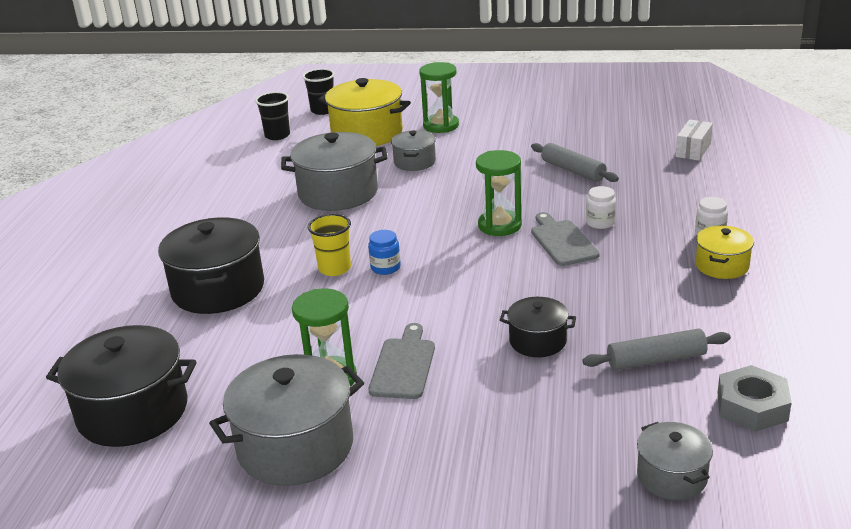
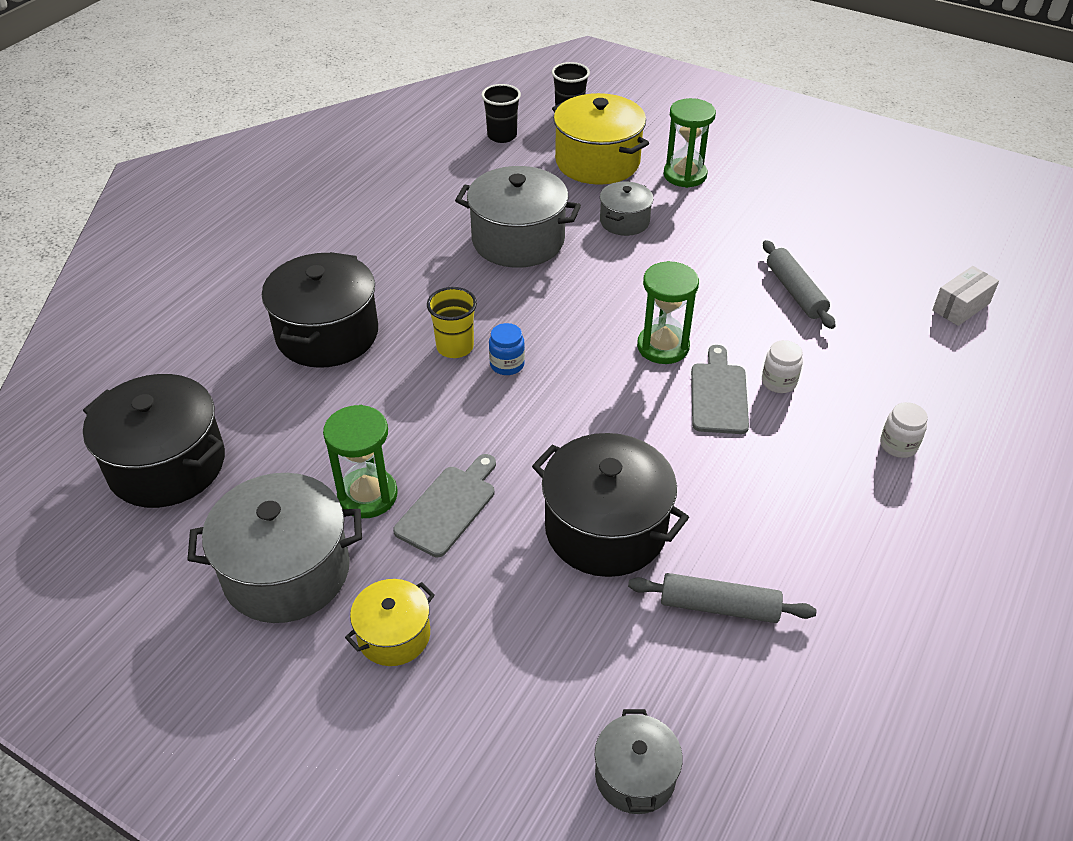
camera: 20 degrees right, 15 degrees up
black pot [500,297,576,357] -> black pot [532,433,689,577], size x1.82
yellow pot [696,226,754,279] -> yellow pot moved to [345,579,435,666]
grey nut [717,365,792,432] -> none

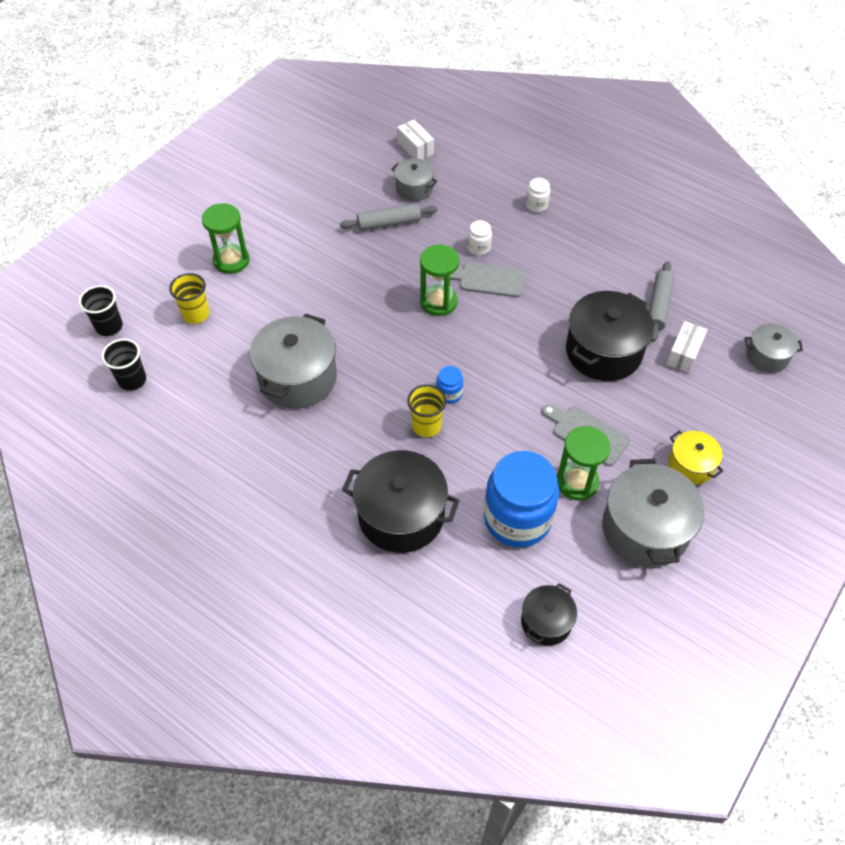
camera: 85 degrees left, 10 degrees up
black pot [83,374,225,508] -> black pot [521,583,577,646], size x0.55
yellow pot [552,93,649,185] -> yellow cup [169,273,209,324]
grey pot [600,182,653,236] -> grey pot moved to [391,158,438,201]
none -> blue jar [484,451,559,548]
none -> white box [666,321,708,373]

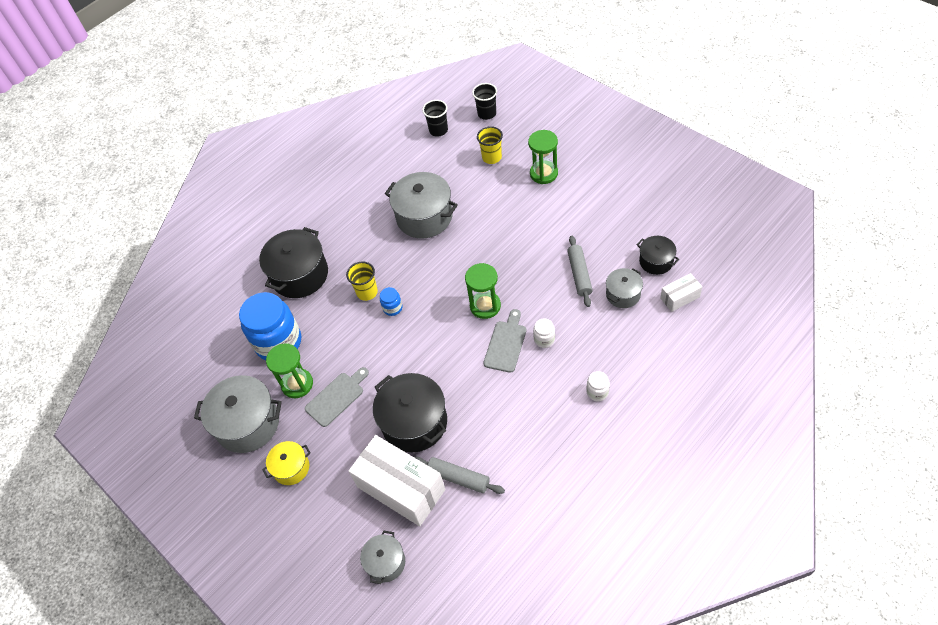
camera: 105 degrees right, 0 degrees up
black pot [521,583,577,646] -> black pot moved to [637,236,679,275]
white box [666,321,708,373] -> white box [348,435,445,526], size x2.07

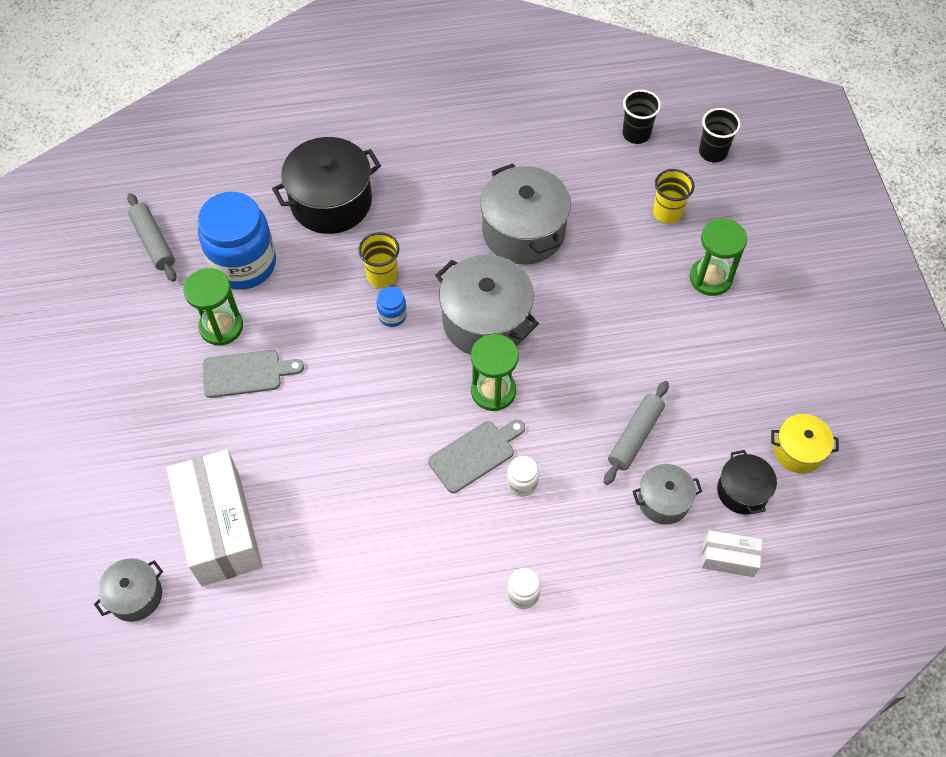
camera: 30 degrees right, 5 degrees up
grey pot [194,375,282,453] -> grey pot moved to [435,255,539,355]
yellow pot [262,441,310,485] -> yellow pot moved to [771,414,839,473]
black pot [373,373,447,452] -> none
grey rolling pin [414,457,505,494] -> grey rolling pin moved to [127,193,177,282]

